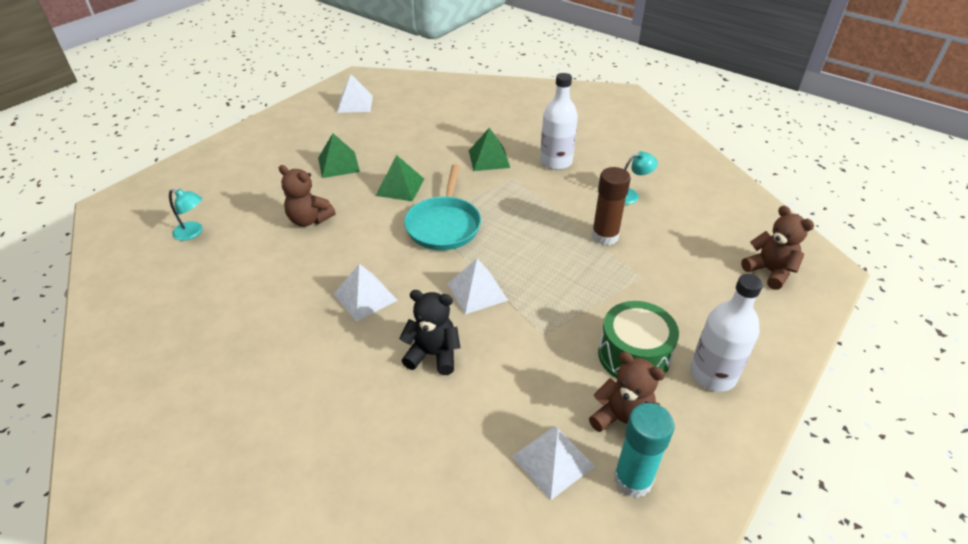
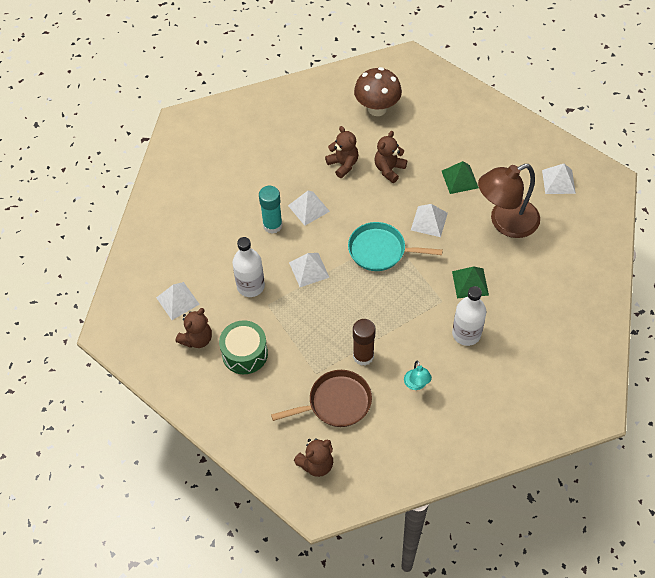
camera: 95 degrees right, 15 degrees up
turquoise lamp [169,189,203,241] -> brown mushroom [354,67,402,116]
green pyramid [375,155,424,201] -> white pyramid [411,204,448,237]
black teddy bear [399,290,460,375] -> none
turquoise glue stick [614,403,674,498] -> turquoise glue stick moved to [259,186,283,234]
white bottle [690,274,763,392] -> white bottle moved to [232,237,265,297]
none -> brown pan [271,370,372,427]
none -> brown teddy bear [325,126,359,178]
none -> brown lamp [478,164,540,238]

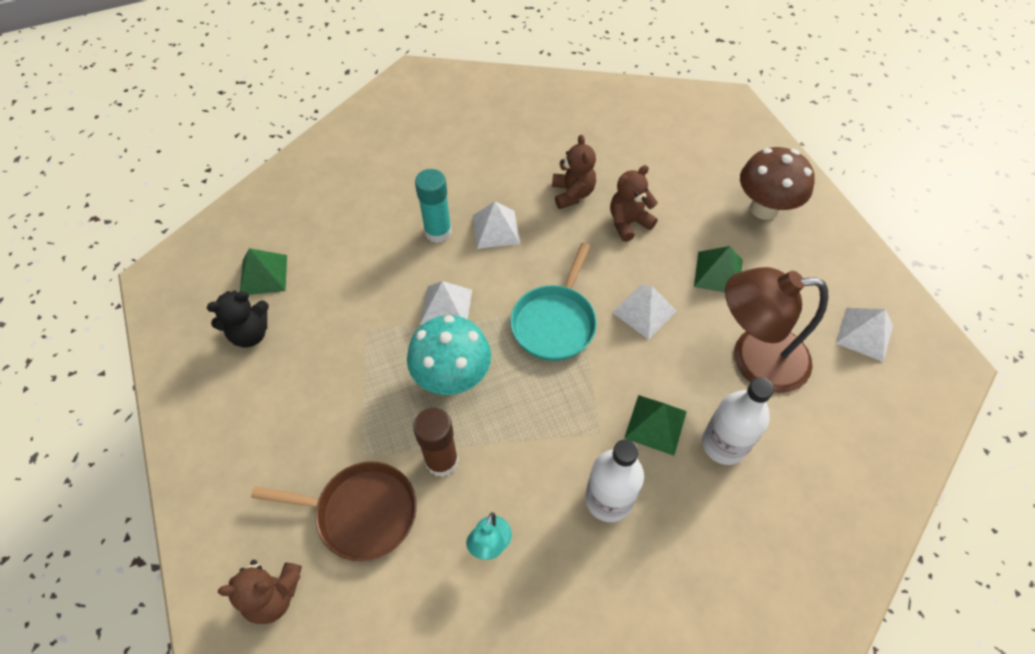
camera: 25 degrees right, 0 degrees up
white pyramid [156,282,200,320] -> green pyramid [240,248,287,295]
brown teddy bear [176,308,212,348] -> black teddy bear [207,290,269,347]
green drum [219,320,268,374] -> none
white bottle [232,237,265,297] -> white bottle moved to [702,377,774,465]
turquoise pan [348,222,443,271] -> turquoise pan turned 105 degrees counterclockwise [510,243,597,361]
brown mushroom [354,67,402,116] -> brown mushroom moved to [740,147,815,220]
none -> turquoise mushroom [407,315,491,395]

